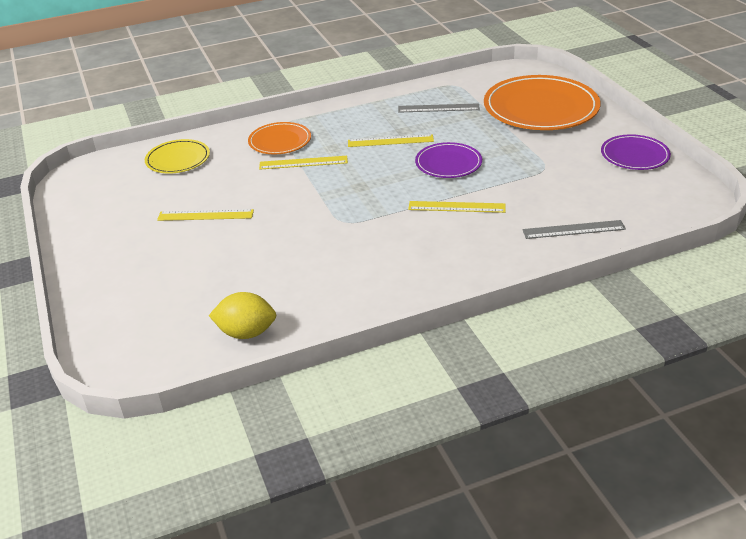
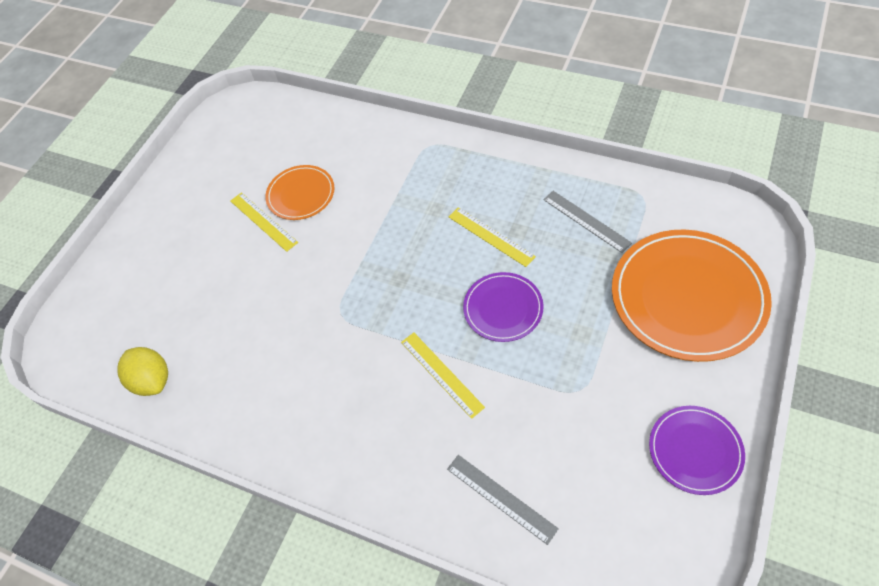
camera: 50 degrees right, 20 degrees up
yellow plate [145,139,210,173] -> none
orange plate [248,122,311,154] -> orange plate moved to [265,165,334,220]
yellow ruler [259,156,348,170] -> none

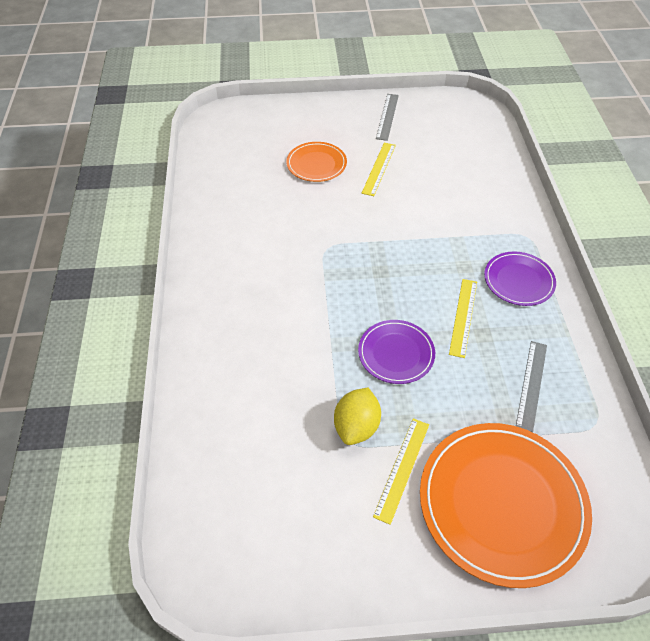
camera: 55 degrees right, 5 degrees down
yellow lemon [117,347,168,396] -> yellow lemon moved to [334,387,381,445]
orange plate [265,165,334,220] -> orange plate moved to [286,142,347,182]
yellow ruler [401,333,485,419] -> yellow ruler moved to [373,418,429,525]
grey ruler [447,455,559,545] -> grey ruler moved to [376,94,399,141]
purple plate [649,406,745,495] -> purple plate moved to [484,252,556,306]

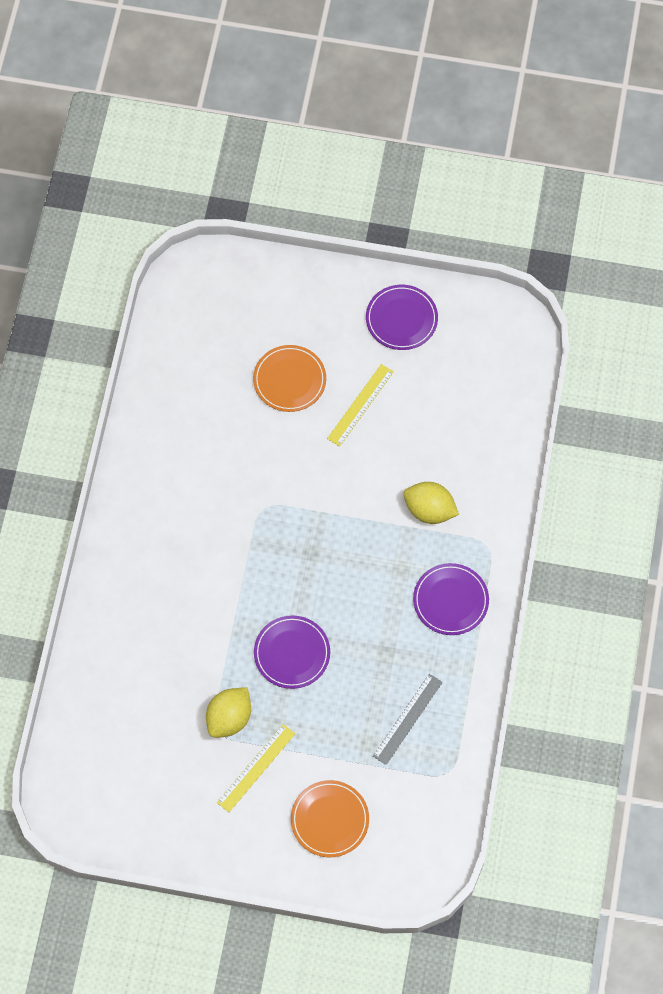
camera: 15 degrees right, 15 degrees up
grey ruler [376,94,399,141] -> purple plate [366,285,438,350]
orange plate [420,423,592,588] -> orange plate [291,780,369,857], size x0.54
yellow ruler [449,279,477,358] -> none
none -> yellow lemon [403,482,459,524]

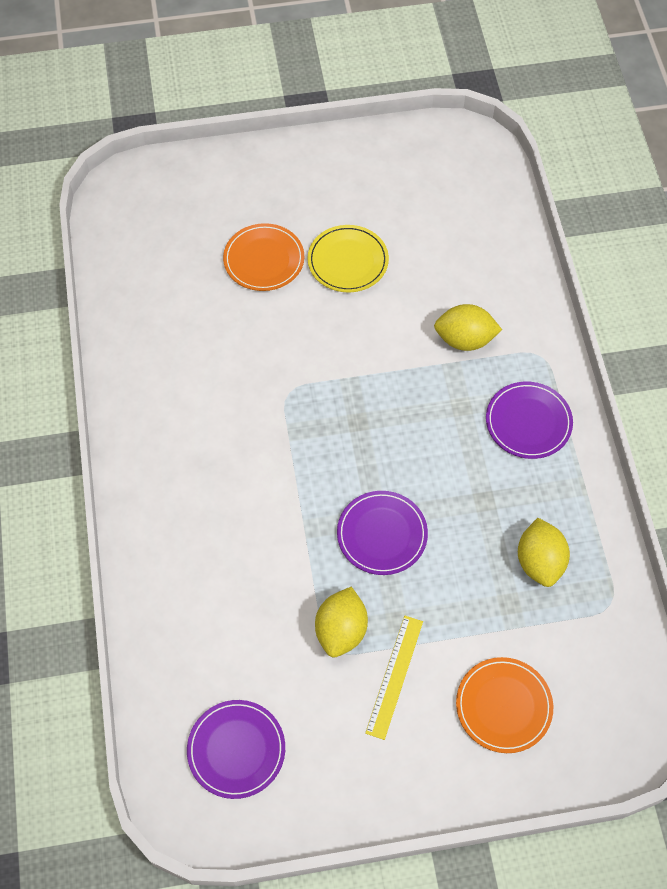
camera: 20 degrees left, 5 degrees down
yellow ruler [327,364,394,447] -> yellow plate [307,225,389,292]
purple plate [366,285,438,350] -> purple plate moved to [187,700,285,799]
grey ruler [373,674,443,765] -> yellow lemon [518,518,570,587]

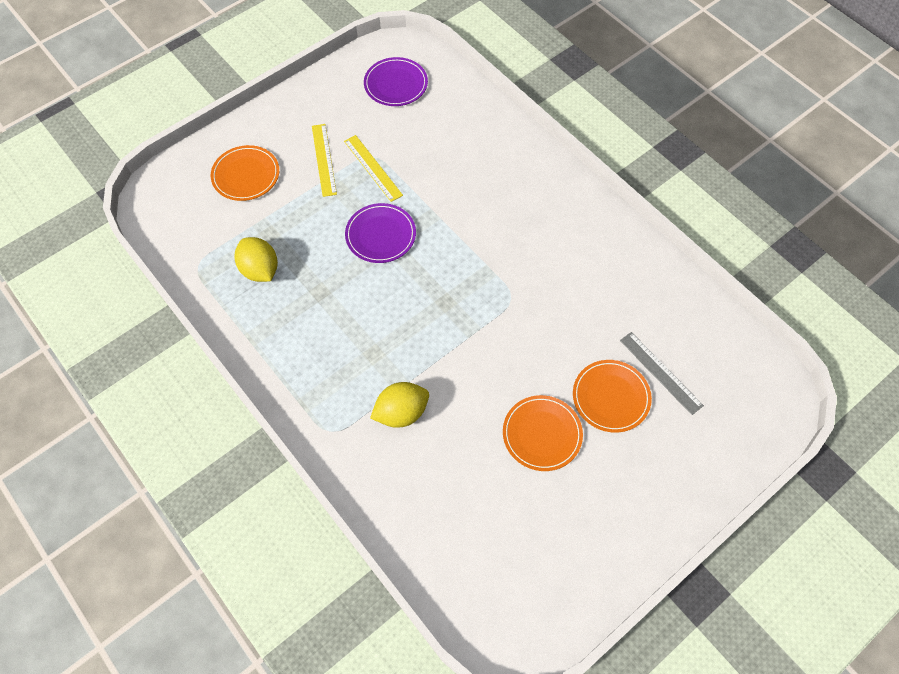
camera: 150 degrees right, 0 degrees up
yellow plate [307,225,389,292] -> orange plate [503,395,583,471]
yellow lemon [315,586,368,657] -> yellow ruler [344,135,403,202]
purple plate [486,382,573,459] -> none
none -> grey ruler [620,332,704,415]

